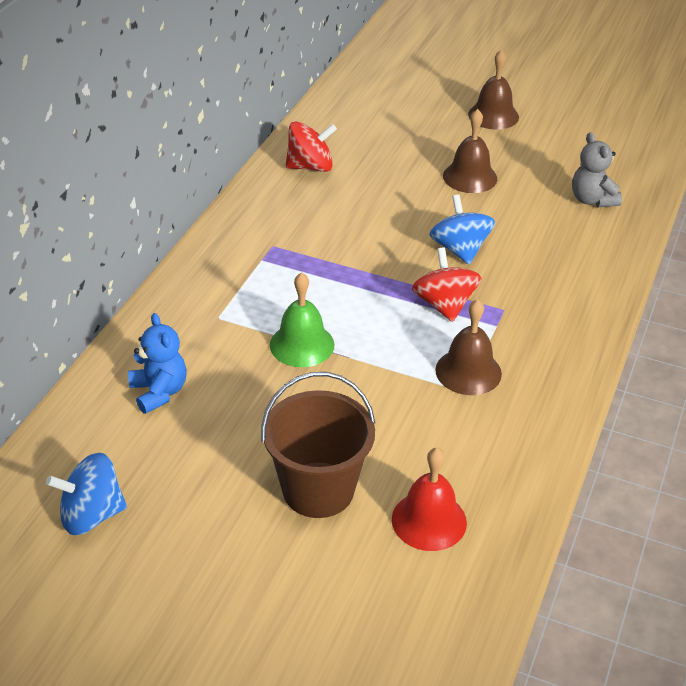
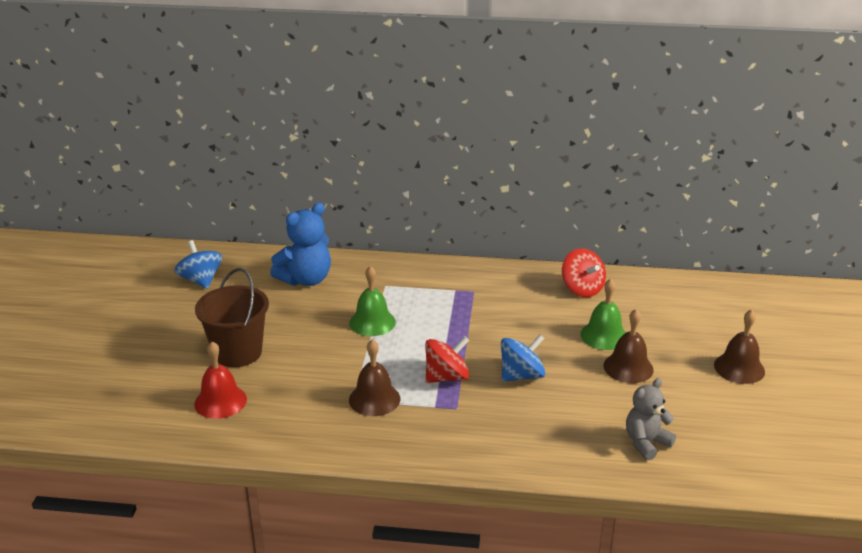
camera: 75 degrees right, 10 degrees down
blue teddy bear [128,313,187,414] -> blue teddy bear [270,203,331,286], size x1.51
none -> green bell [580,278,626,350]

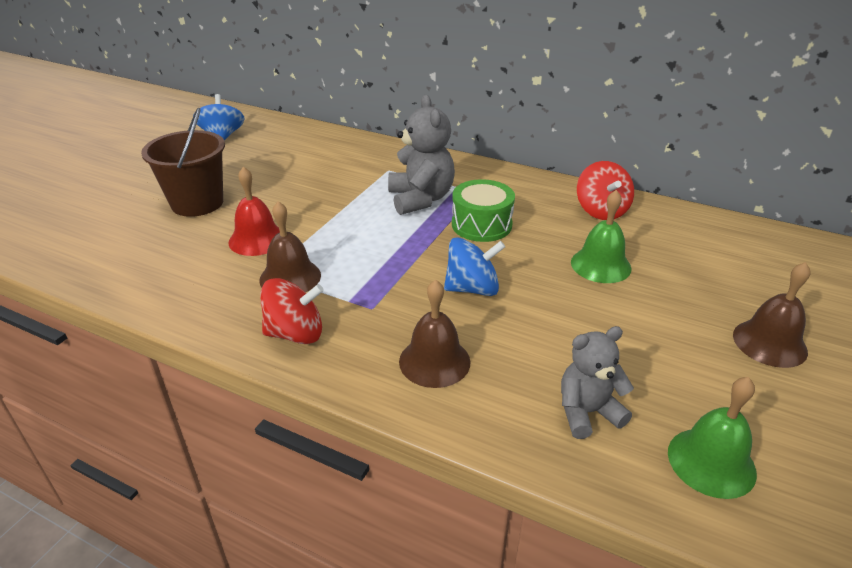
camera: 20 degrees right, 5 degrees up
red bell [194,341,247,419] -> red bell moved to [229,167,280,256]
blue teddy bear [270,203,331,286] -> none
green bell [349,266,396,336] -> green bell moved to [668,377,757,499]
red spinning top [425,336,469,383] -> red spinning top moved to [260,278,324,344]
brown bell [604,309,654,383] -> brown bell moved to [399,280,471,388]
none -> grey teddy bear [388,95,455,215]
none -> green drum [452,179,515,242]

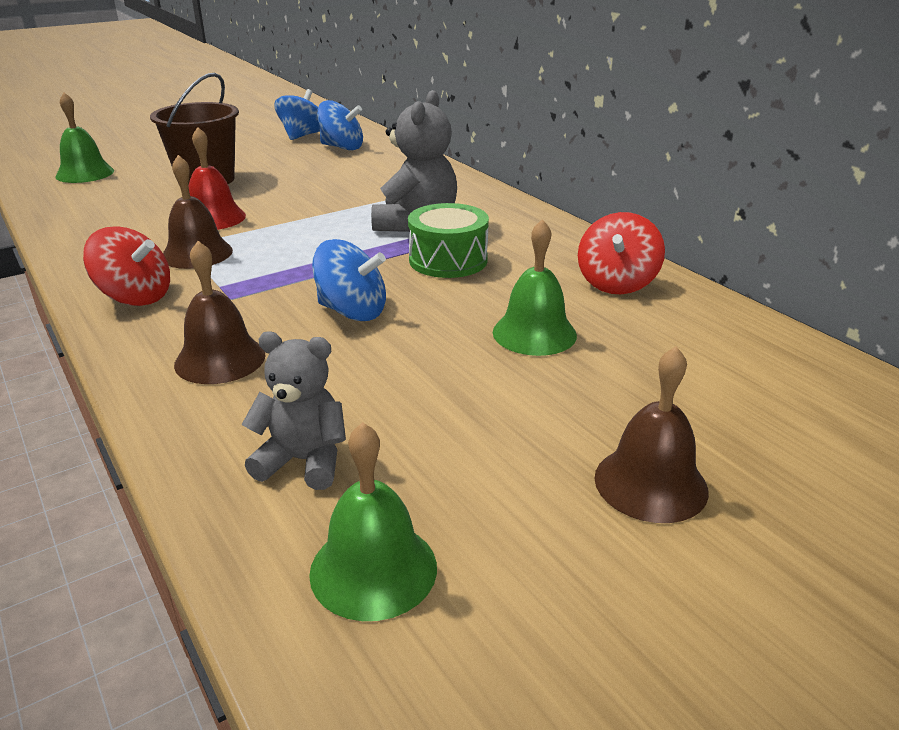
camera: 30 degrees right, 5 degrees down
none -> green bell [55,93,114,183]
none -> blue spinning top [317,100,363,150]

